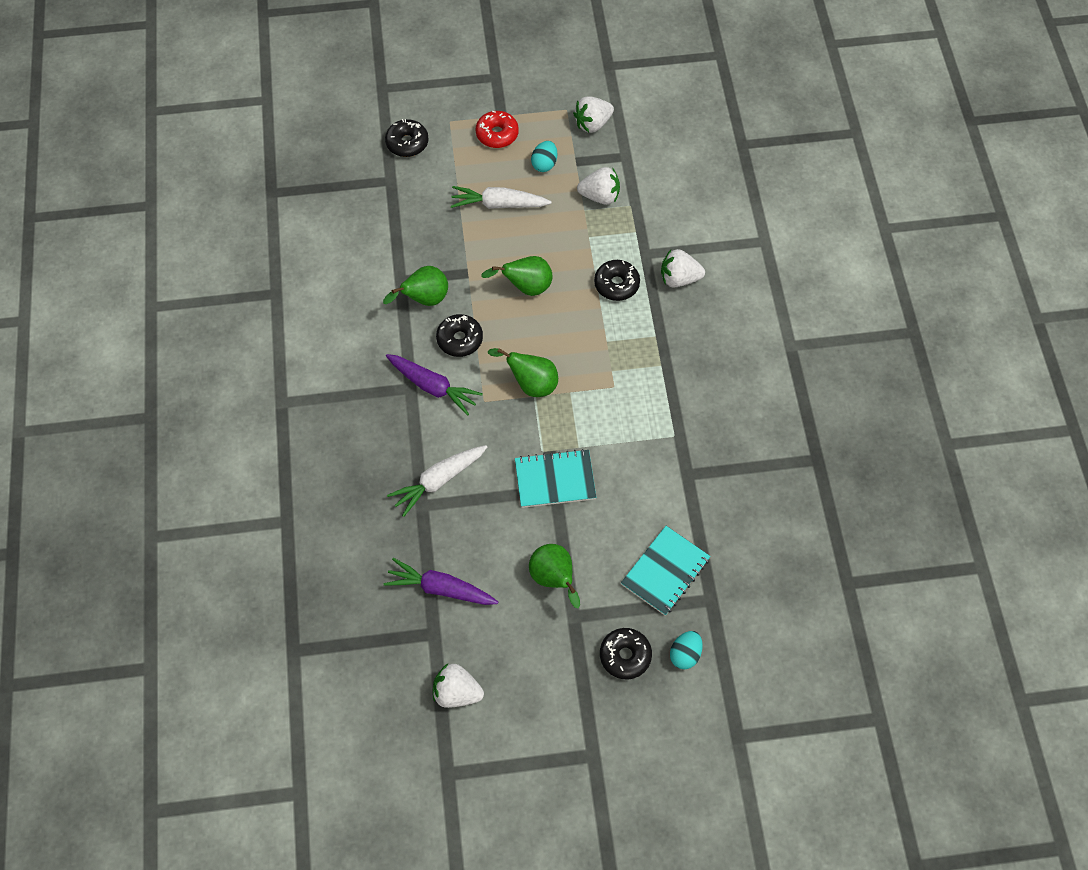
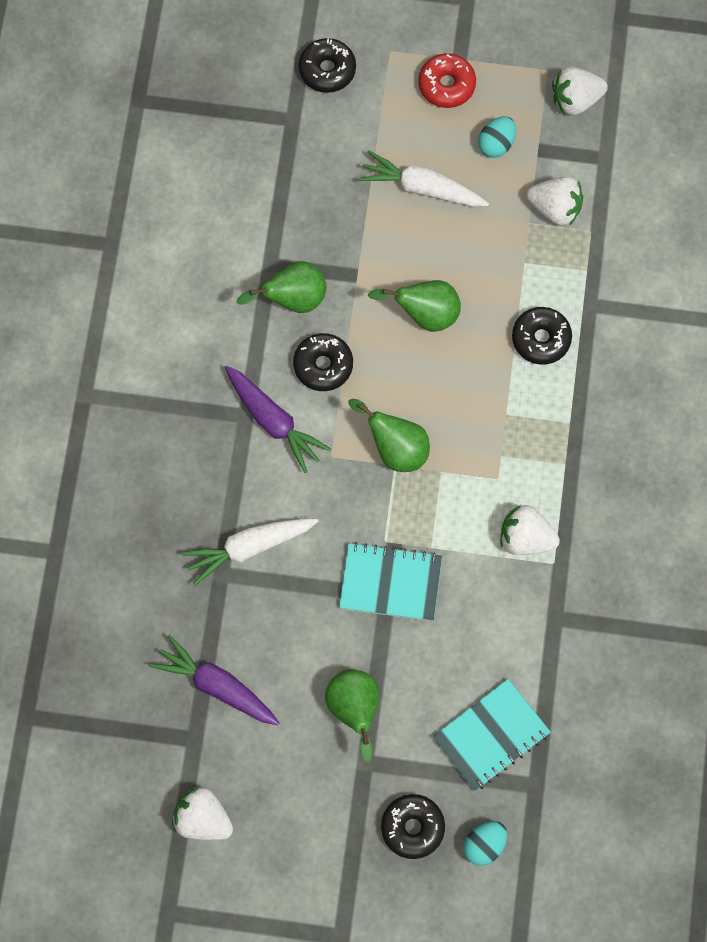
camera: 15 degrees right, 10 degrees up
white strawberry [661,249,705,288] -> white strawberry moved to [501,505,560,555]

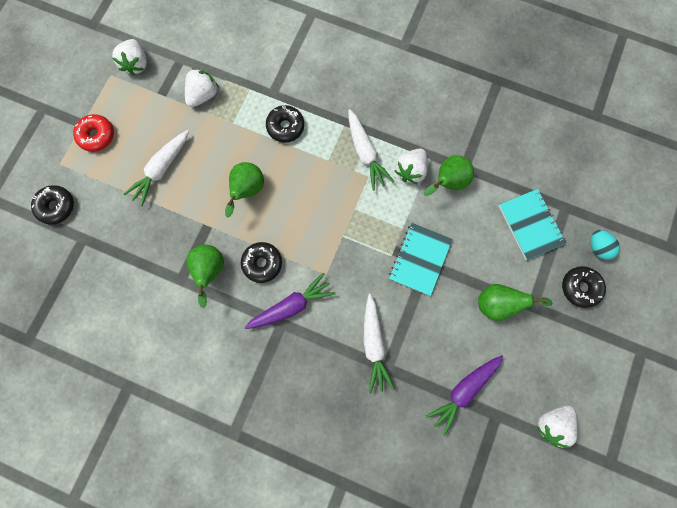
camera: 75 degrees left, 5 degrees up
green pear [348,399,430,472] -> green pear moved to [424,155,474,196]
turquoise egg [478,116,516,158] -> none
none -> white carrot [348,109,395,191]

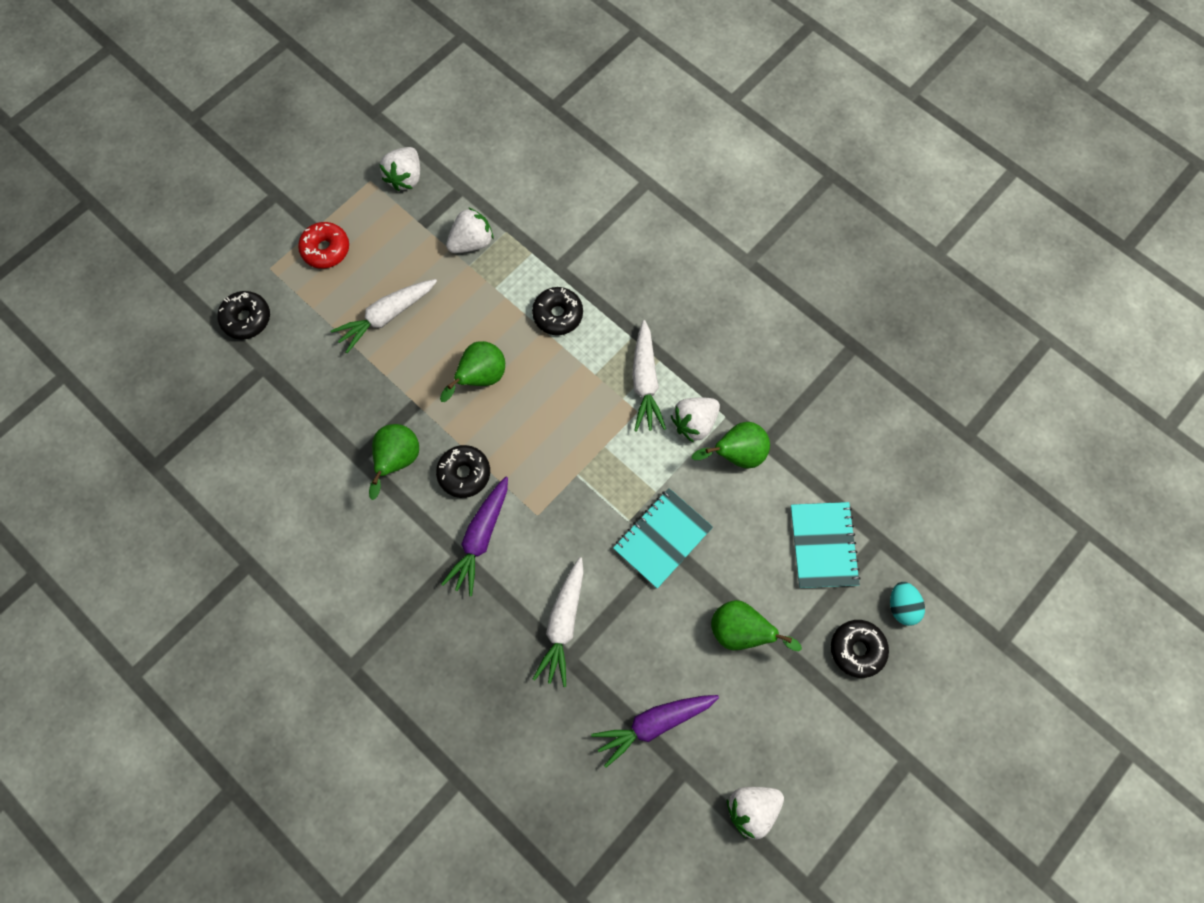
camera: 20 degrees right, 5 degrees down
purple carrot [245,273,335,329] -> purple carrot turned 120 degrees clockwise [441,477,508,596]

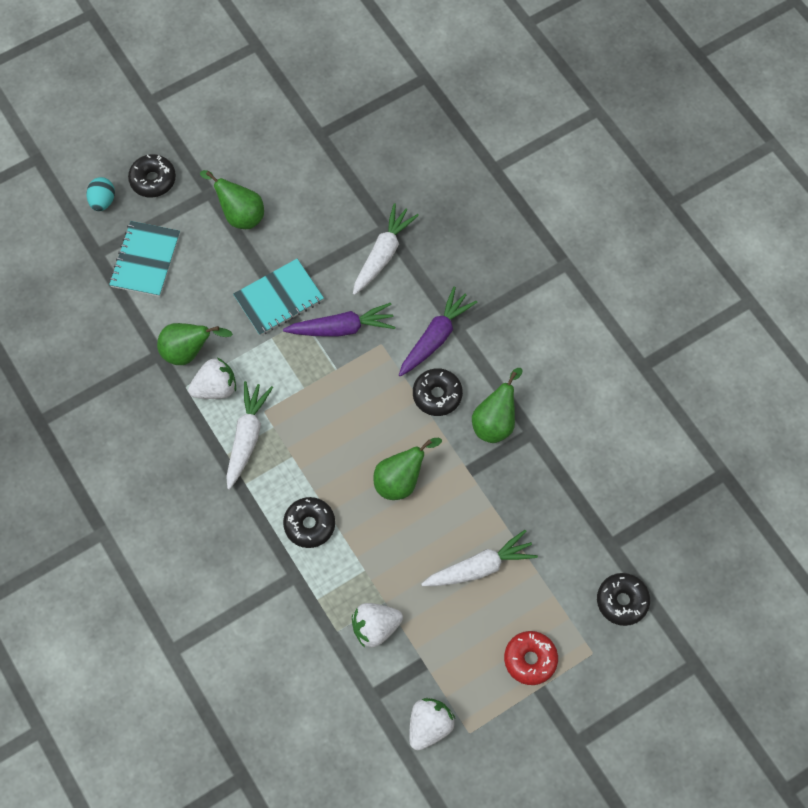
camera: 165 degrees left, 5 degrees down
purple carrot [591,695,719,768] -> purple carrot moved to [283,303,395,337]
white strawberry [727,787,784,839] -> none

